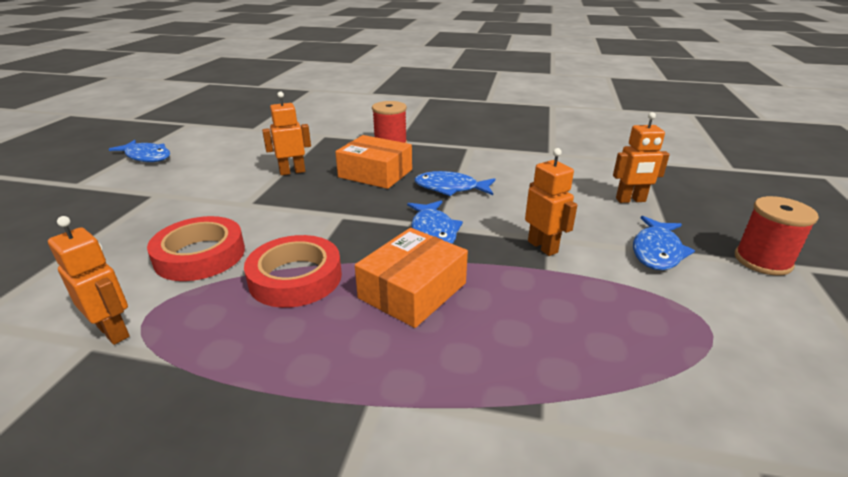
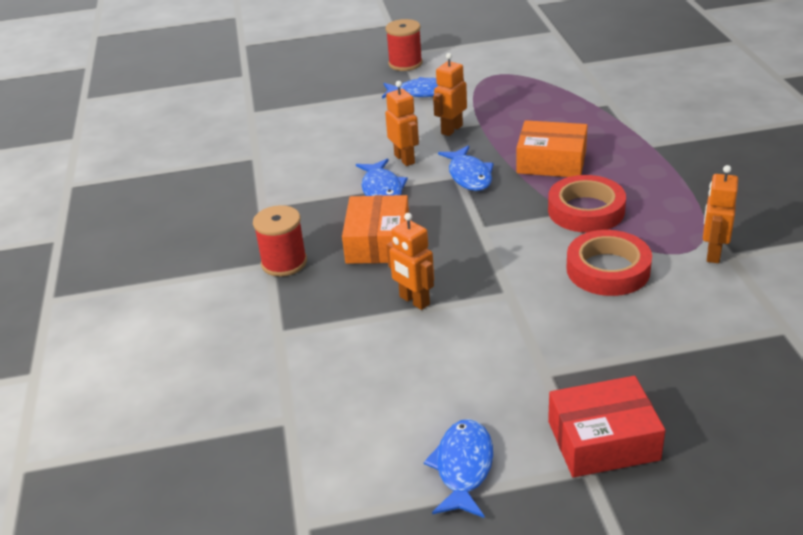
camera: 110 degrees left, 5 degrees up
blue fish [407,200,463,244] -> blue fish turned 105 degrees clockwise [438,145,494,191]
orange robot [613,112,670,203] -> orange robot moved to [385,81,419,166]
none -> red box [548,376,665,478]

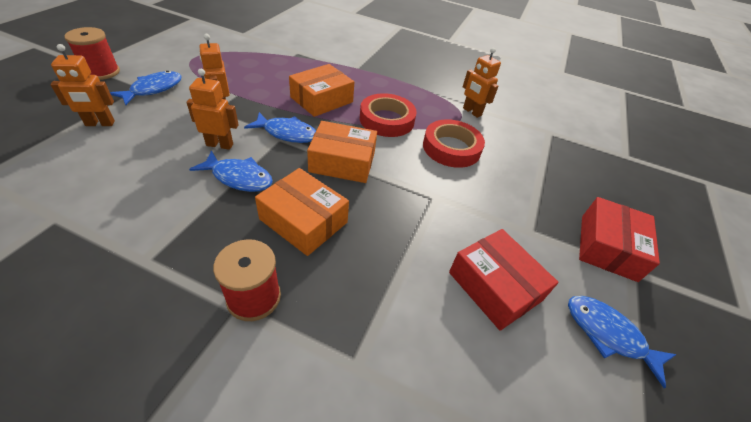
camera: 65 degrees left, 10 degrees up
orange robot [386,213,434,310] -> orange robot moved to [50,44,115,126]
none -> orange box [307,121,377,183]
none -> red box [449,229,559,331]

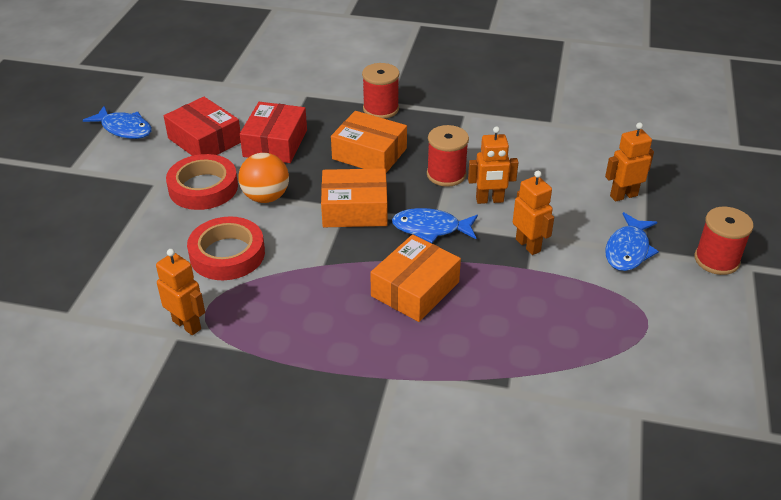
camera: 175 degrees right, 5 degrees down
blue fish [189,150,273,192] -> red spool [427,125,469,187]
red tape [360,93,417,137] -> red tape moved to [166,154,238,210]
red box [579,197,660,282] -> red box moved to [240,102,307,163]
none -> orange ball [238,153,289,203]

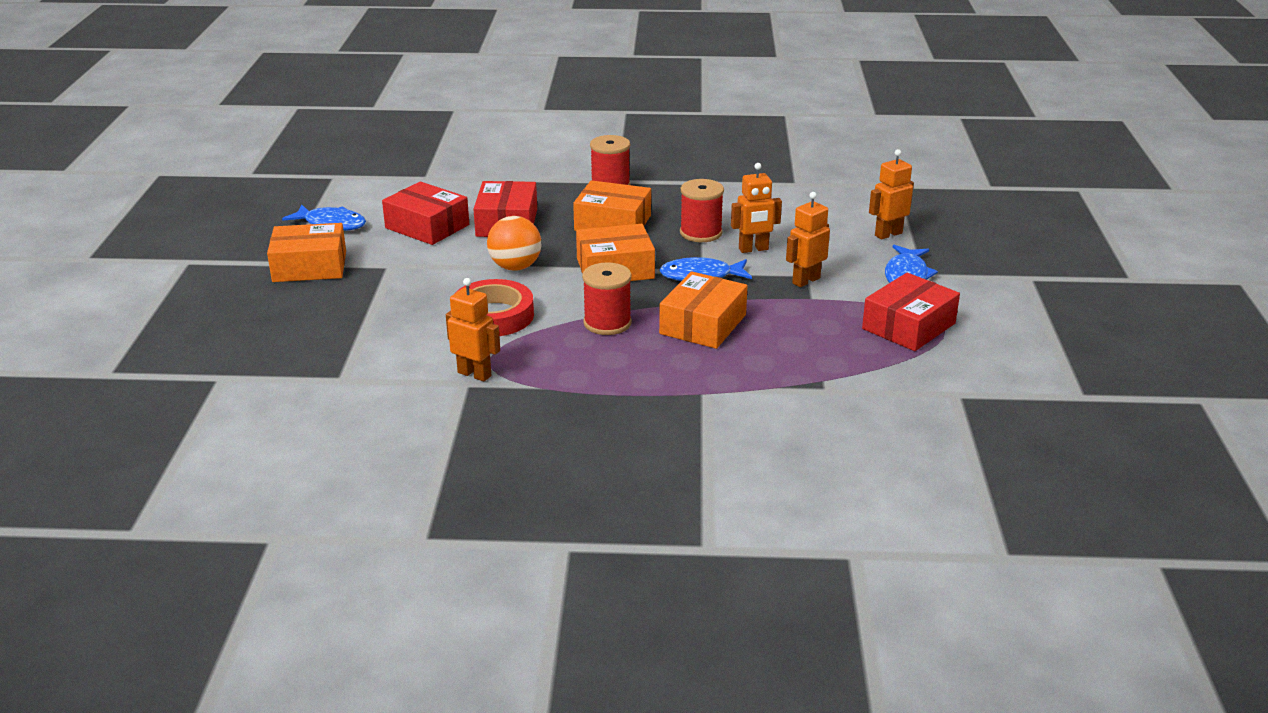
camera: 10 degrees left, 10 degrees down
red tape [166,154,238,210] -> none
orange robot [513,171,554,255] -> orange robot turned 90 degrees counterclockwise [786,192,830,287]
red spool [695,207,753,275] -> red spool moved to [582,262,632,335]
none -> orange box [267,223,346,282]
none -> red box [862,273,960,351]

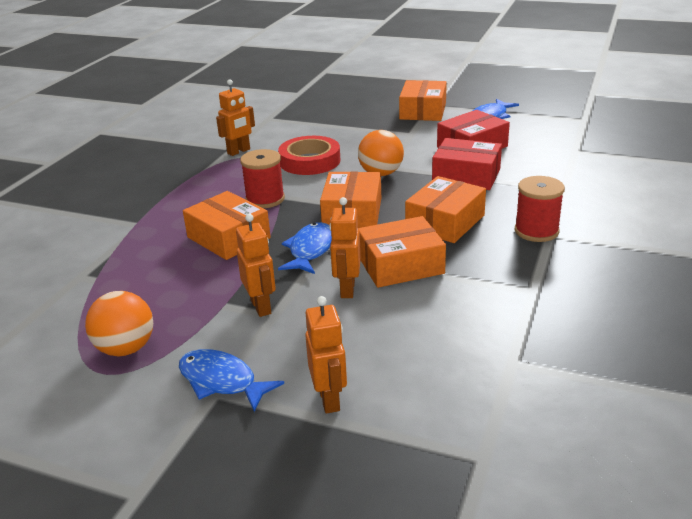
camera: 110 degrees right, 0 degrees up
red spool [680,179,724,242] -> orange box [358,216,446,288]
red box [862,273,960,351] -> orange ball [85,291,153,356]

